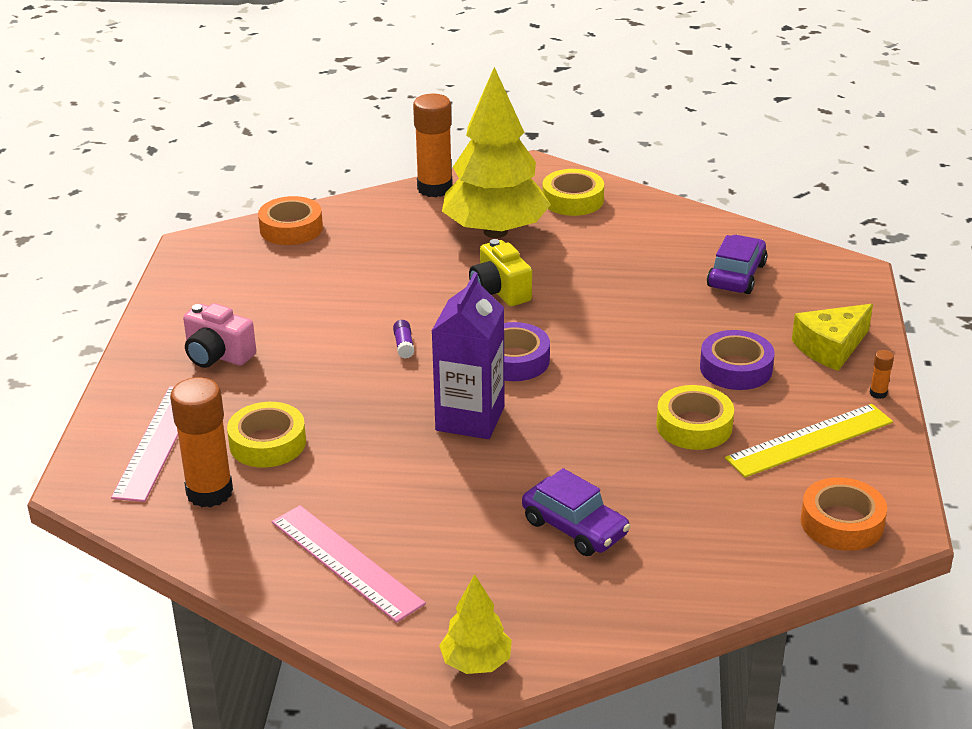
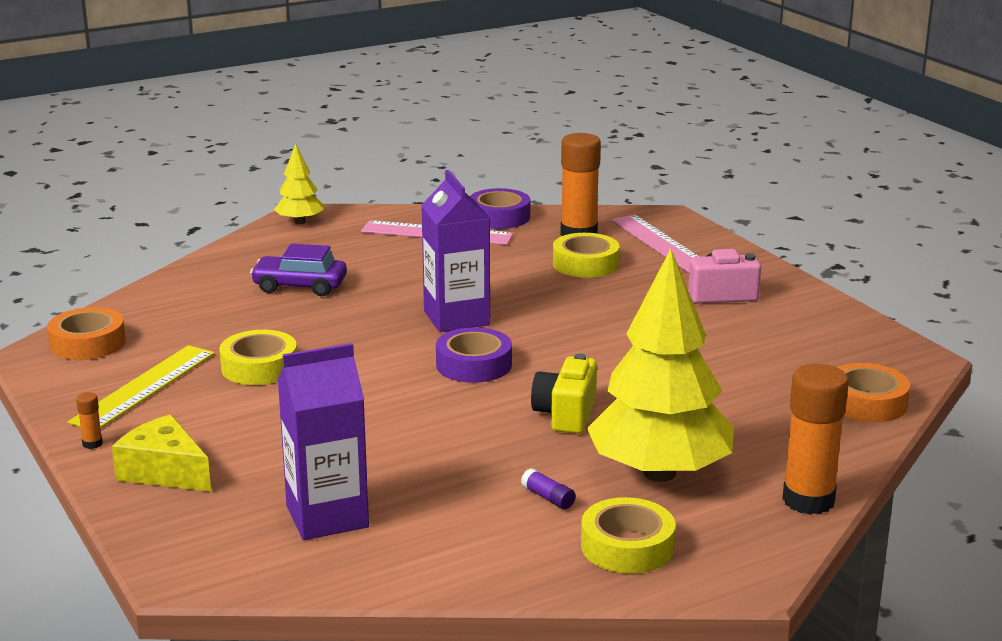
camera: 145 degrees right, 10 degrees down
purple glue stick [393,320,414,359] -> purple glue stick moved to [521,468,576,509]
yellow camera [469,239,532,306] -> yellow camera turned 105 degrees counterclockwise [531,353,597,434]
purple tape [700,330,775,390] -> purple tape moved to [470,188,530,229]
purple car [707,235,767,294] -> purple carton [278,343,369,540]
yellow cheese [792,304,873,371] -> yellow cheese turned 75 degrees counterclockwise [112,414,211,492]

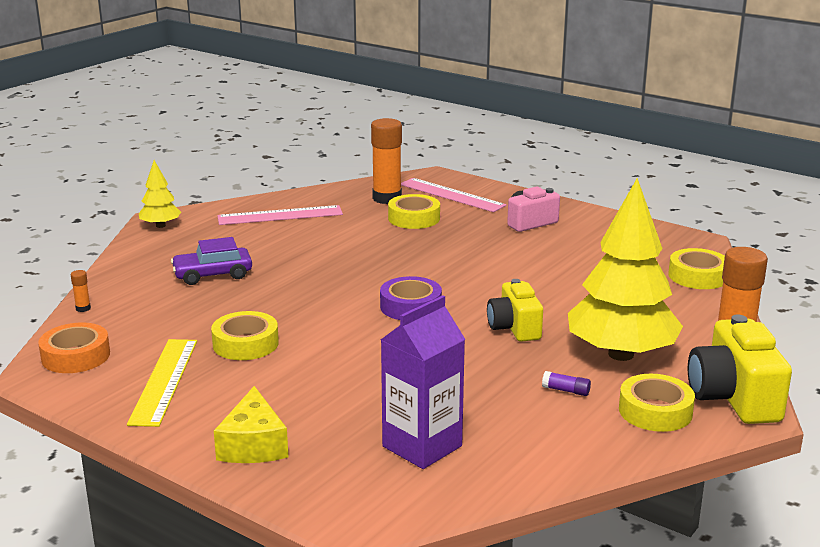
camera: 25 degrees left, 0 degrees up
orange glue stick [76,392,103,449] -> orange glue stick moved to [71,270,91,312]
yellow cheese [112,414,211,492] -> yellow cheese turned 105 degrees counterclockwise [214,386,288,463]
purple carton [421,170,490,332] -> none
purple tape [470,188,530,229] -> none
orange tape [837,363,910,422] -> yellow tape [668,248,725,289]
none -> yellow camera [688,314,792,424]

